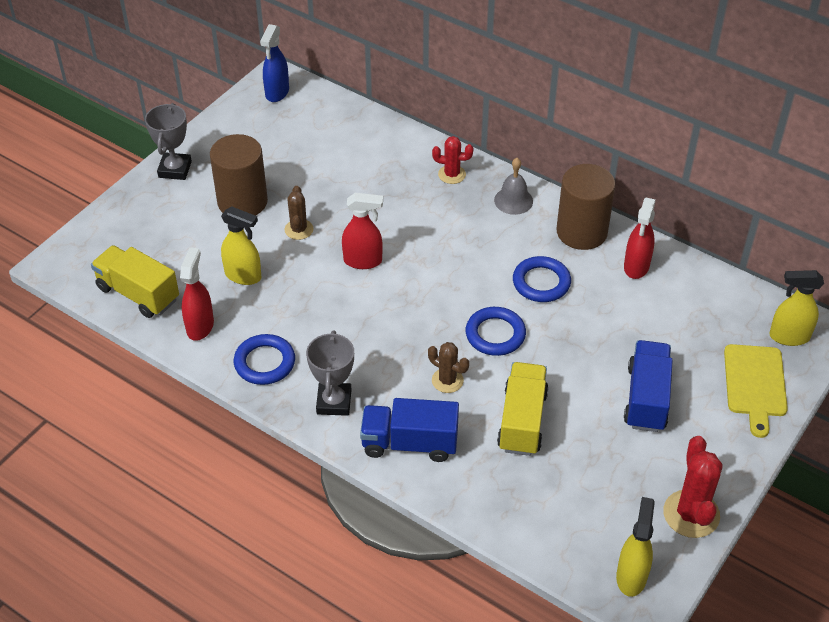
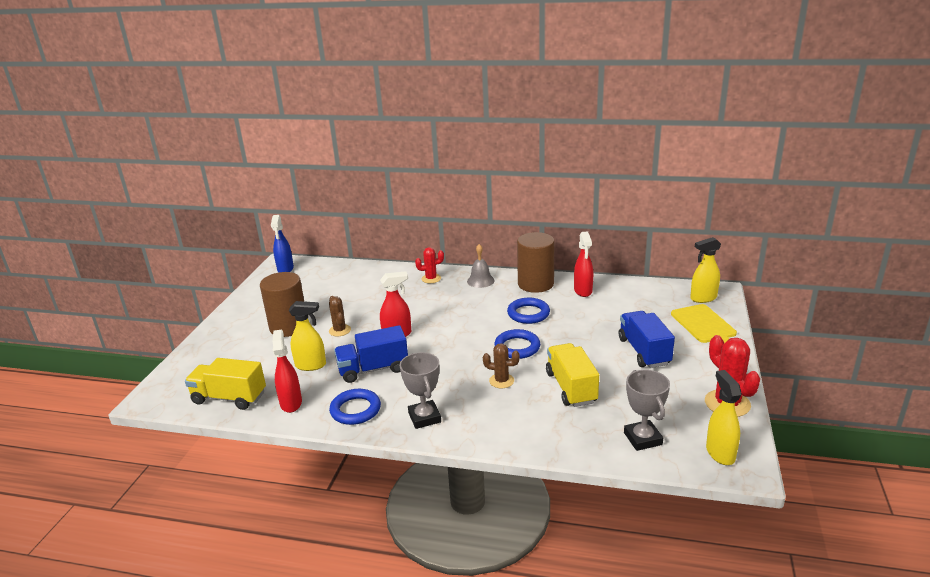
camera: 20 degrees left, 20 degrees down
grey trophy [145,103,192,180] -> grey trophy moved to [624,370,670,451]
blue truck [360,398,459,462] -> blue truck moved to [334,325,408,383]

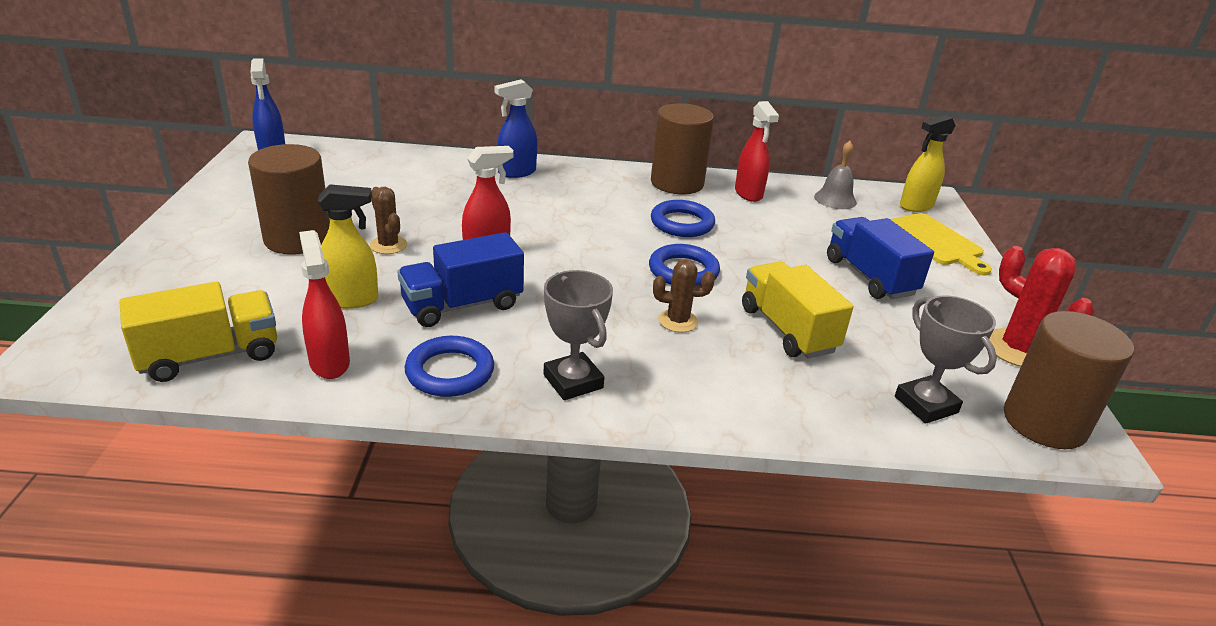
camera: 15 degrees left, 5 degrees up
yellow truck [185,358,266,410] -> yellow truck turned 150 degrees clockwise [120,282,277,382]
red cactus [415,247,444,283] -> blue spray bottle [494,79,537,178]
grey bell [467,244,495,288] -> grey bell moved to [814,141,857,209]
yellow spray bottle [706,370,742,465] -> brown cylinder [1004,311,1134,449]

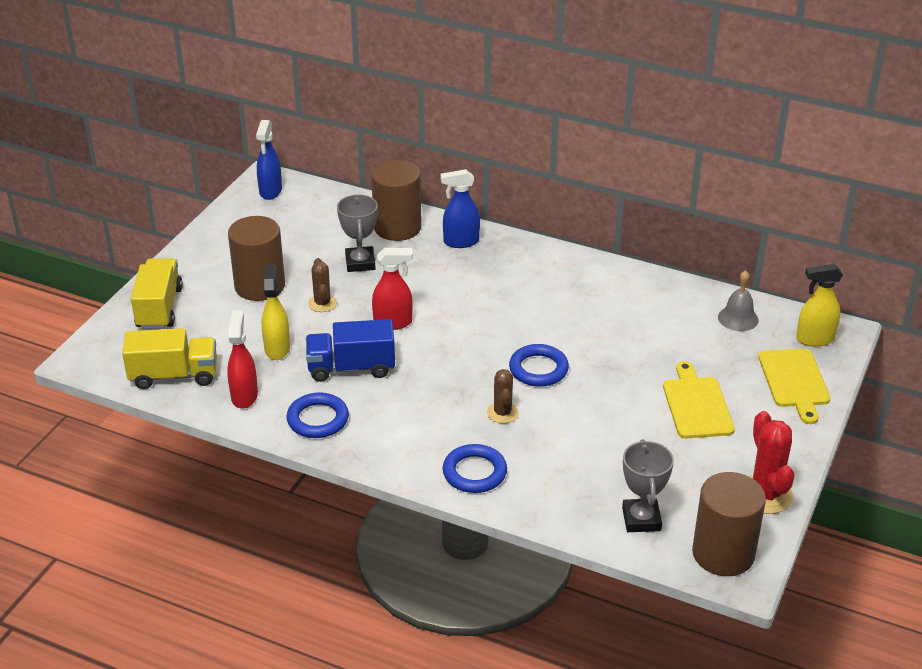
camera: 25 degrees right, 5 degrees up
yellow spray bottle [318,184,378,309] -> yellow spray bottle turned 105 degrees counterclockwise [262,265,290,360]
grey trophy [543,270,613,400] -> grey trophy moved to [337,195,378,272]
brown cylinder [651,103,714,194] -> brown cylinder moved to [371,160,422,241]
blue ring [651,200,715,237] -> blue ring moved to [443,444,507,493]
brown cactus [653,259,715,332] -> brown cactus turned 60 degrees clockwise [487,369,519,424]
red spray bottle [735,101,779,202] -> none
yellow truck [742,262,853,358] -> yellow truck moved to [131,258,183,329]
blue truck [827,217,934,299] -> yellow cutting board [663,361,735,438]

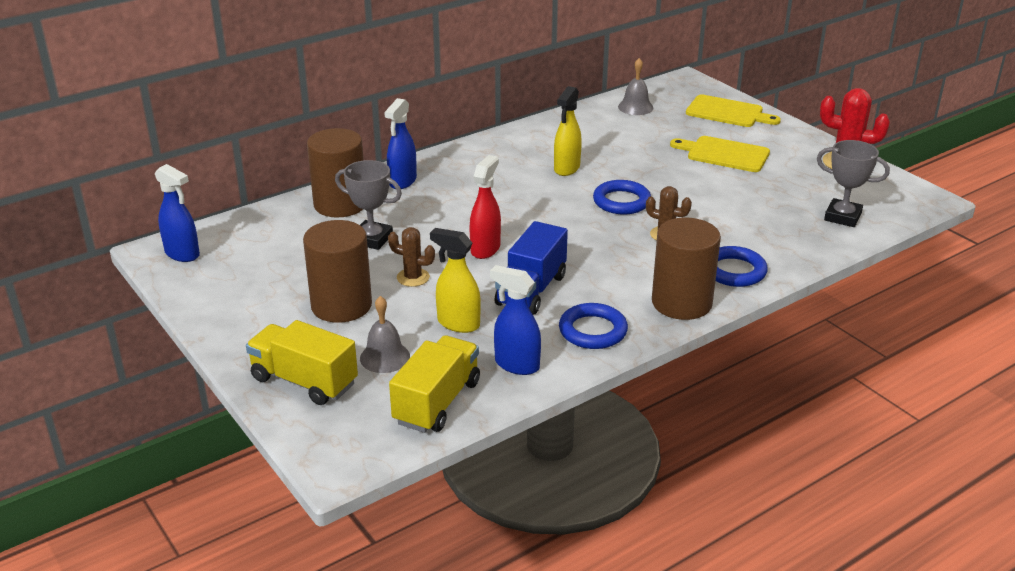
camera: 60 degrees left, 5 degrees down
red spray bottle [227,310,258,409] -> blue spray bottle [490,265,541,375]
brown cylinder [692,472,766,576] -> brown cylinder moved to [652,217,721,320]
yellow spray bottle [796,264,843,347] -> yellow spray bottle moved to [554,86,582,176]
none -> grey bell [360,296,410,373]

